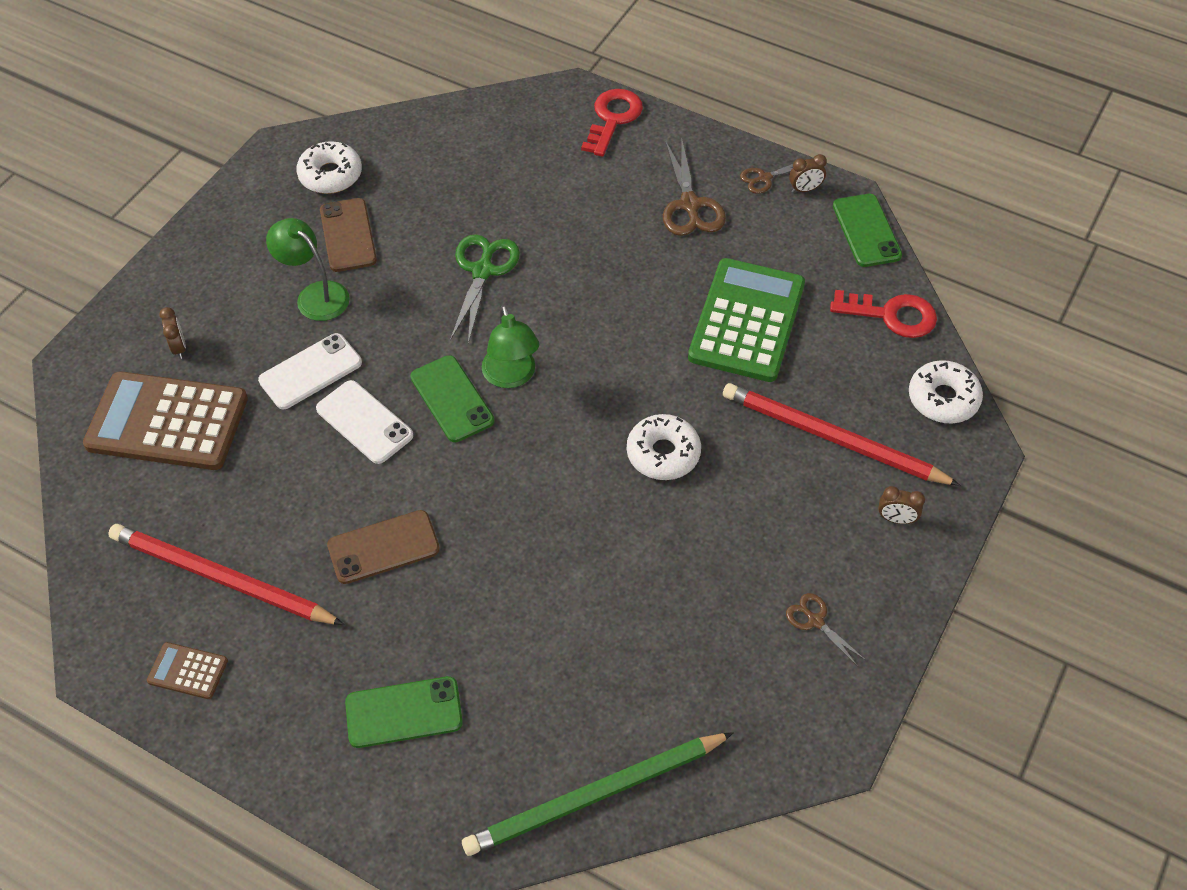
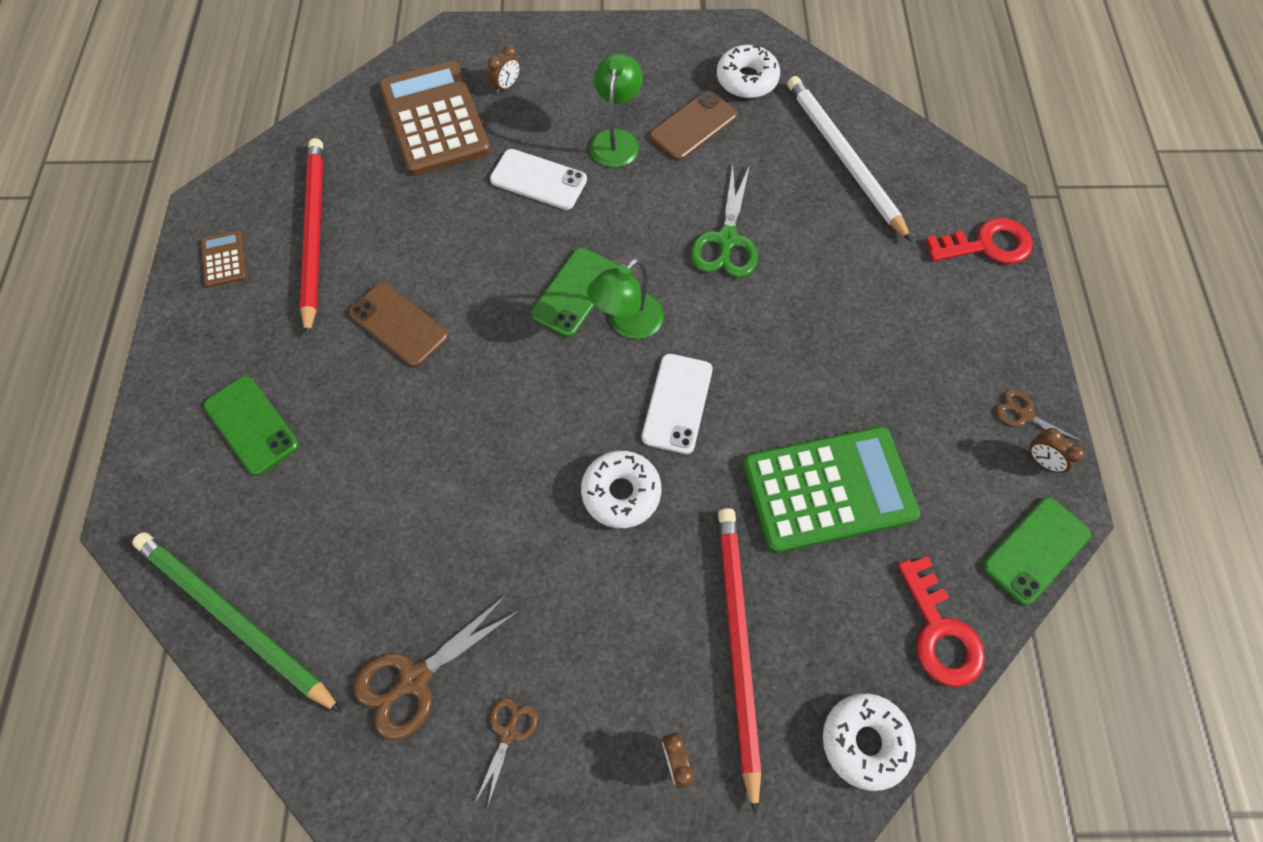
camera: 60 degrees right, 10 degrees up
white phone [316,380,413,464] -> white phone moved to [642,354,713,454]
green scissors [450,234,520,344] -> green scissors turned 120 degrees clockwise [691,165,758,278]
brown scissors [663,140,726,236] -> brown scissors moved to [354,594,519,740]
none -> white pencil [787,76,912,242]

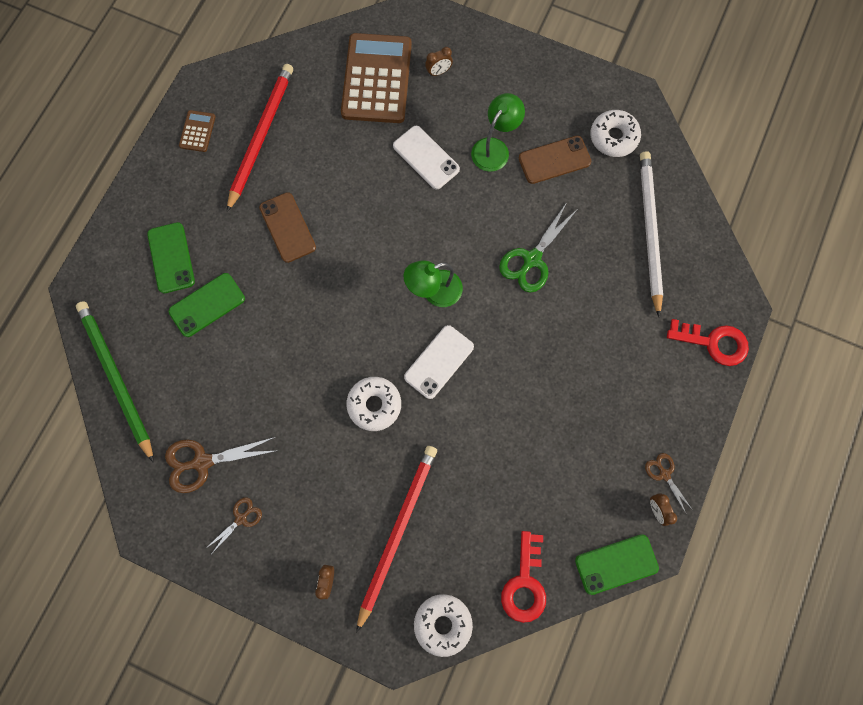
camera: 25 degrees right, 10 degrees up
green phone [531,247,618,337] -> green phone moved to [168,273,245,337]
green calculator [743,426,920,553] -> none

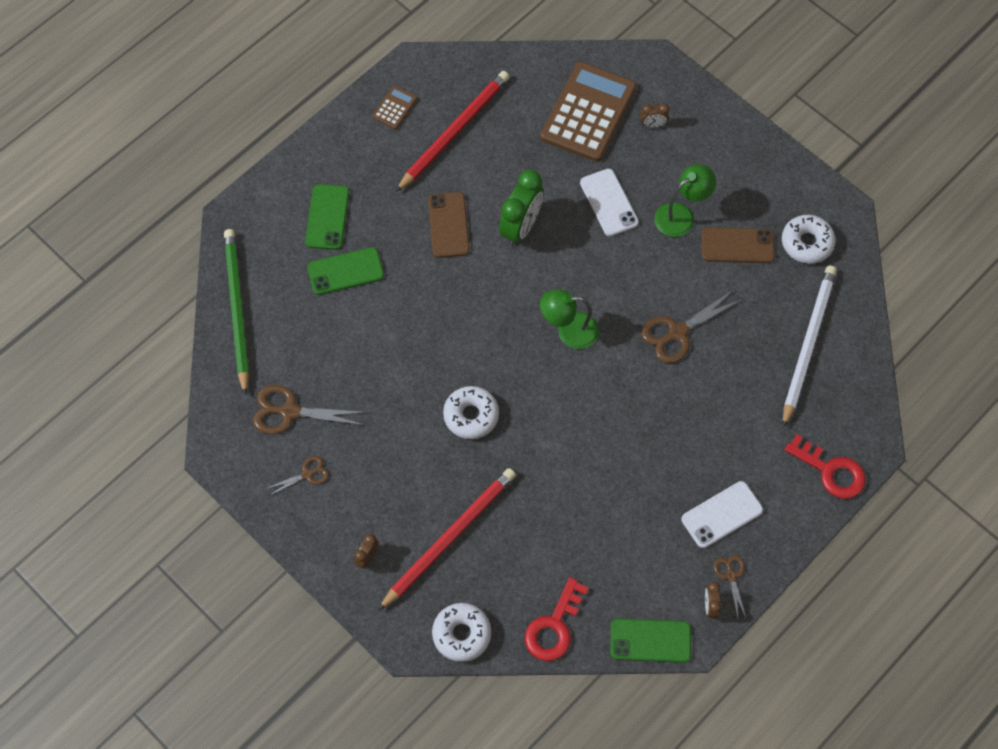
camera: 20 degrees right, 10 degrees down
white phone [404,325,474,399] -> white phone moved to [681,481,763,548]
green scissors [499,204,578,292] -> brown scissors [641,290,743,363]
none -> green clock [499,170,543,246]

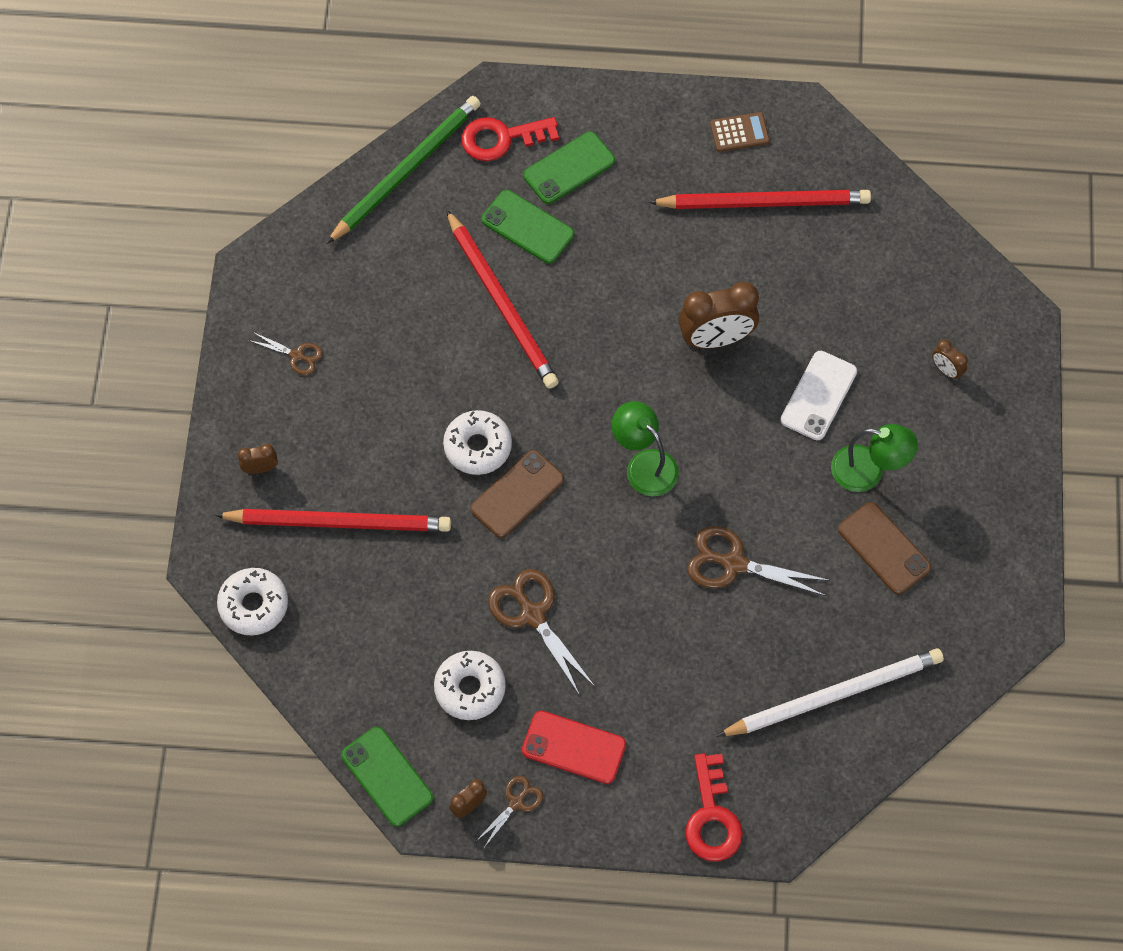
camera: 50 degrees right, 0 degrees up
brown scissors [253,385,367,434] -> brown scissors moved to [488,569,595,696]
brown phone [428,192,470,258] -> brown phone moved to [470,450,564,538]
green clock [499,170,543,246] -> brown clock [678,282,759,349]
red key [525,577,589,661] -> red key moved to [461,117,559,161]
brown calculator [540,62,637,162] -> none
white phone [681,481,763,548] -> red phone [522,711,626,784]
white donut [782,215,836,264] -> white donut moved to [434,651,506,720]
none -> red pencil [446,209,559,389]

